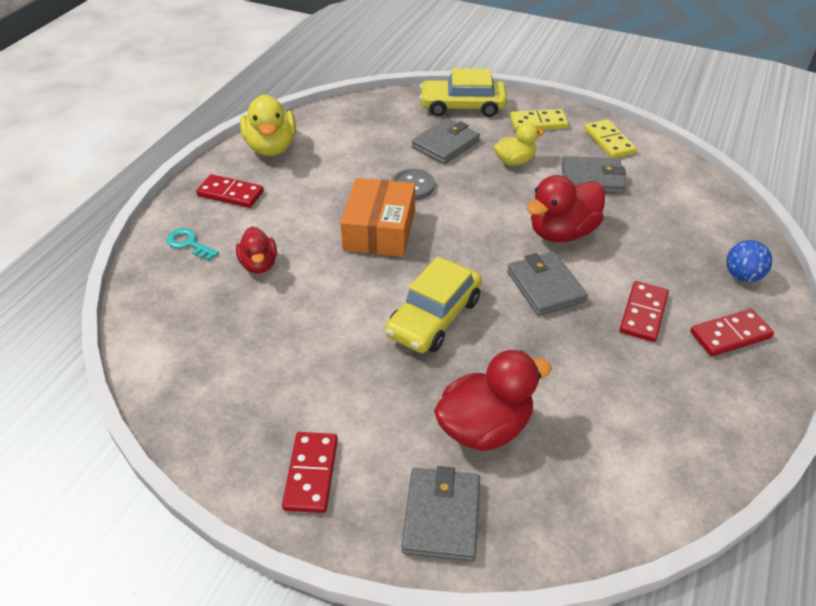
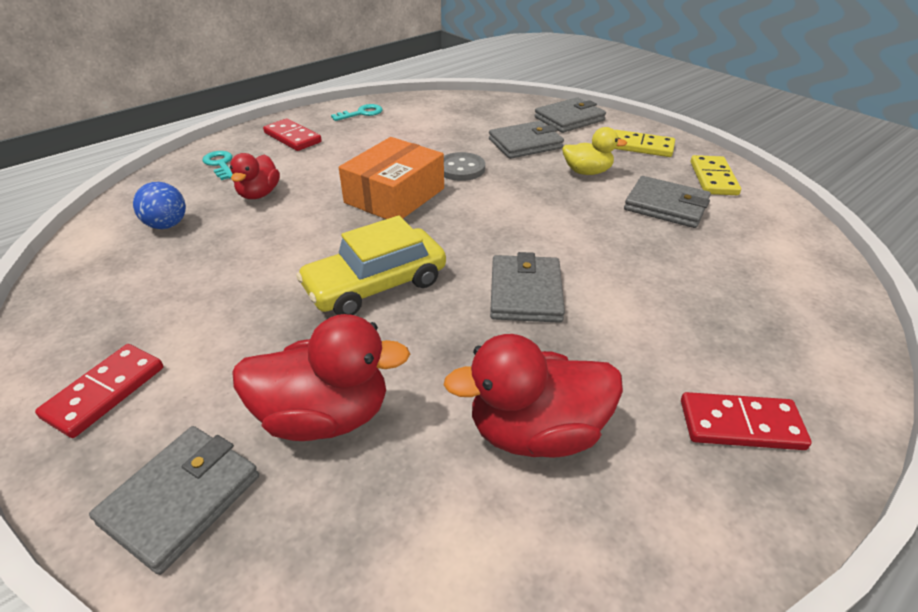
camera: 25 degrees right, 5 degrees down
yellow duck [240,94,296,156] -> turquoise key [331,104,383,121]
yellow car [419,68,507,117] -> grey wallet [535,97,606,133]
red duck [526,175,605,242] -> red duck moved to [443,334,623,458]
red domino [619,281,669,342] -> none
blue ball [726,240,772,282] -> blue ball moved to [133,182,186,229]

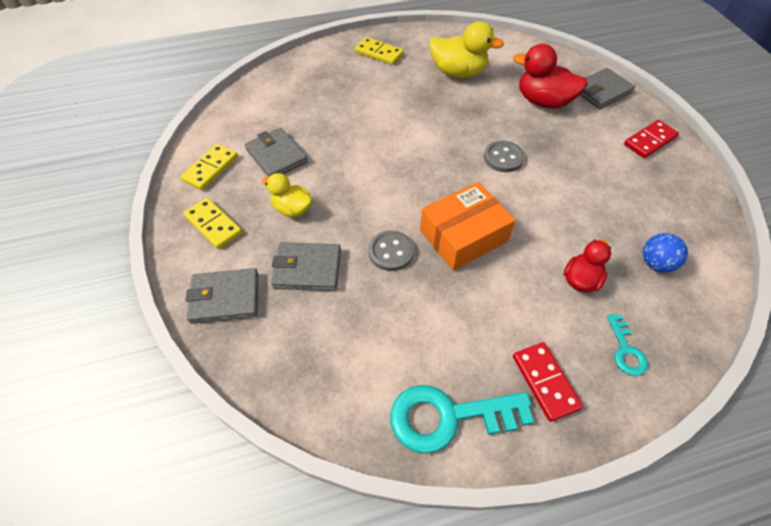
camera: 155 degrees left, 15 degrees up
yellow car [296,216,446,315] -> grey button [484,141,525,172]
turquoise key [331,104,383,121] -> turquoise key [391,385,534,454], size x1.96
red duck [443,334,623,458] -> yellow duck [430,21,504,78]
grey wallet [490,252,565,323] -> none
red domino [681,392,812,450] -> yellow domino [355,37,404,65]

